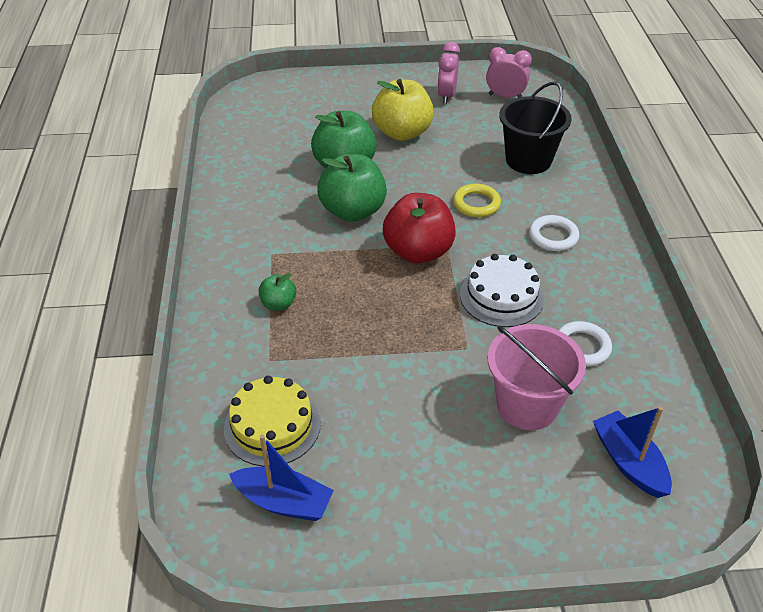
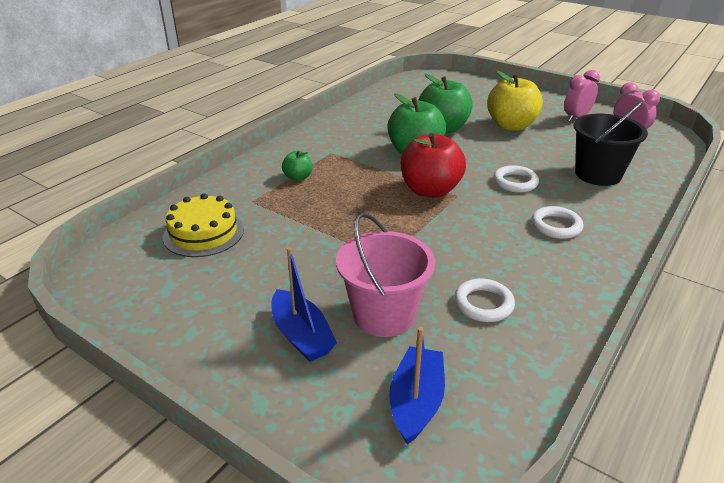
camera: 40 degrees right, 10 degrees down
blue boat [229,435,334,521] -> blue boat moved to [272,247,337,362]
yellow ring [453,184,501,217] -> white ring [493,165,539,193]
white cake [460,254,544,327] -> none

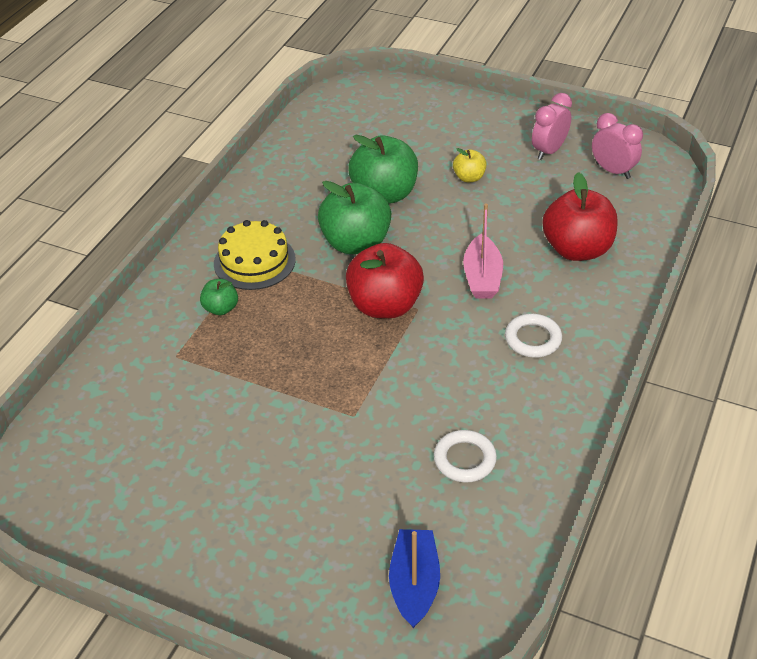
camera: 10 degrees left, 10 degrees up
yellow cake [163,193,244,257] -> yellow cake moved to [214,220,296,290]
blue boat [272,247,337,362] -> none
pink bucket [336,213,435,337] -> none
yellow apple [487,71,543,131] -> yellow apple [453,148,487,182], size x0.49
white ring [493,165,539,193] -> pink boat [463,203,503,299]
black bucket [573,101,648,186] -> red apple [542,172,618,261]

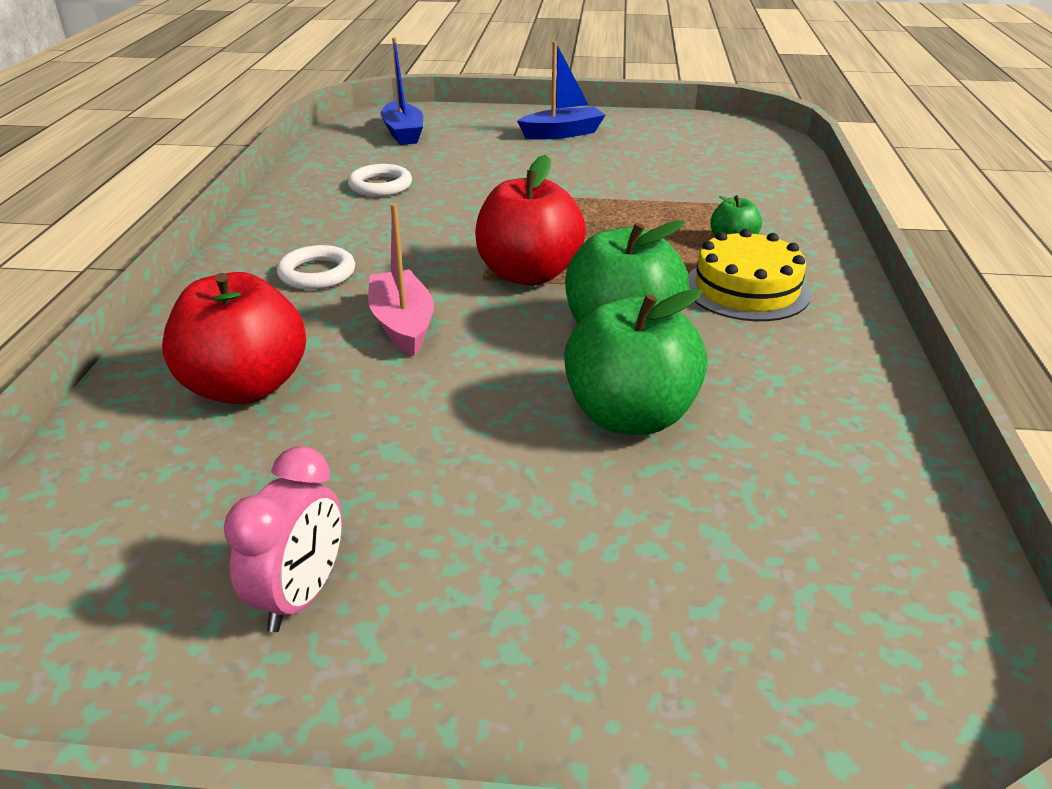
camera: 160 degrees right, 10 degrees down
yellow apple [453,148,487,182] -> none
pink clock [592,113,643,179] -> none
none -> blue boat [517,41,605,139]

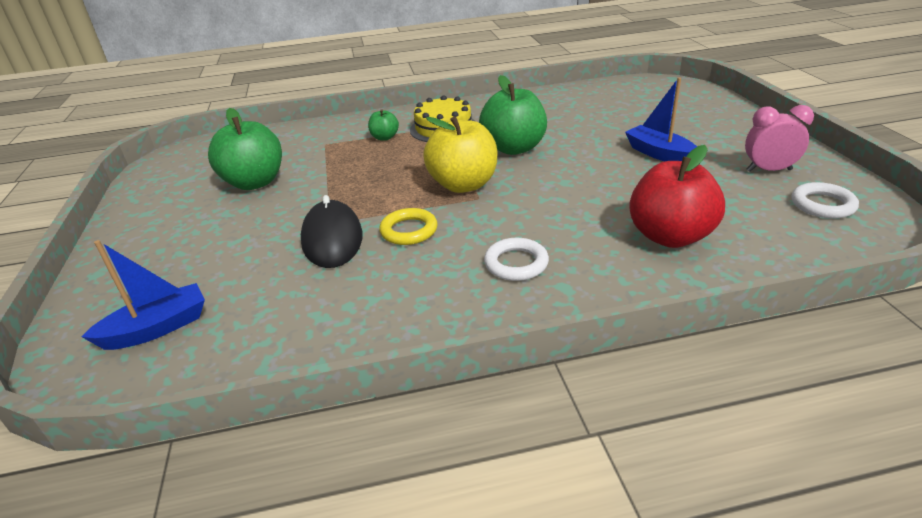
camera: 105 degrees left, 0 degrees up
white ring [348,164,412,197] -> white ring moved to [792,182,859,218]
pink boat [368,203,434,356] -> none
red apple [475,155,586,286] -> yellow apple [423,116,497,193]
blue boat [517,41,605,139] -> blue boat moved to [625,77,697,161]
green apple [564,289,708,435] -> green apple moved to [208,108,282,190]
none -> black mouse [301,195,363,268]
none -> yellow ring [379,208,438,245]

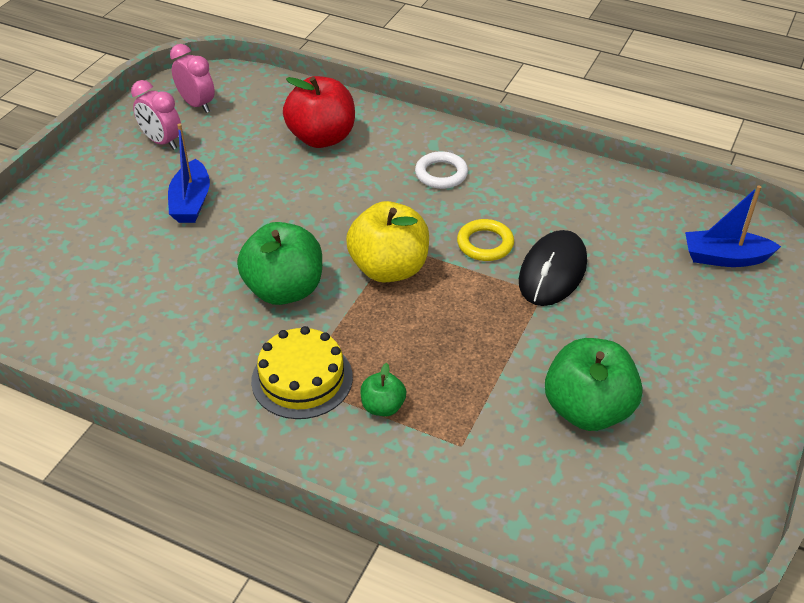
camera: 145 degrees left, 10 degrees up
white ring [792,182,859,218] -> pink clock [170,44,215,113]

